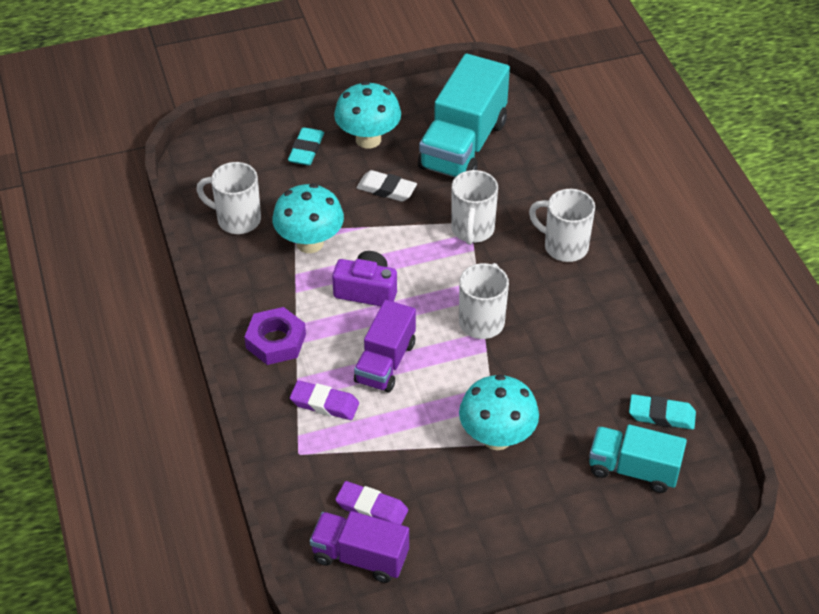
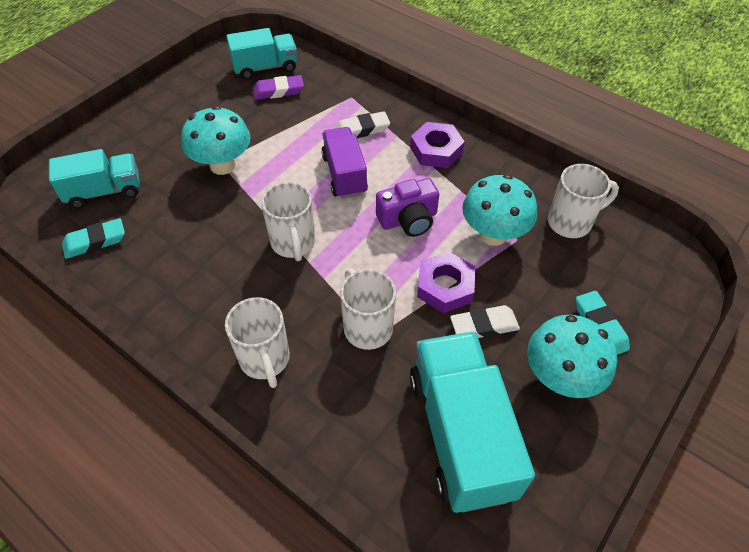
camera: 145 degrees right, 5 degrees up
purple eraser [290,380,359,420] -> white eraser [335,111,390,138]
purple truck [310,511,409,583] -> turquoise truck [226,28,297,79]
white mug [529,189,595,262] -> white mug turned 75 degrees clockwise [225,297,290,388]
none -> purple nut [417,251,475,313]

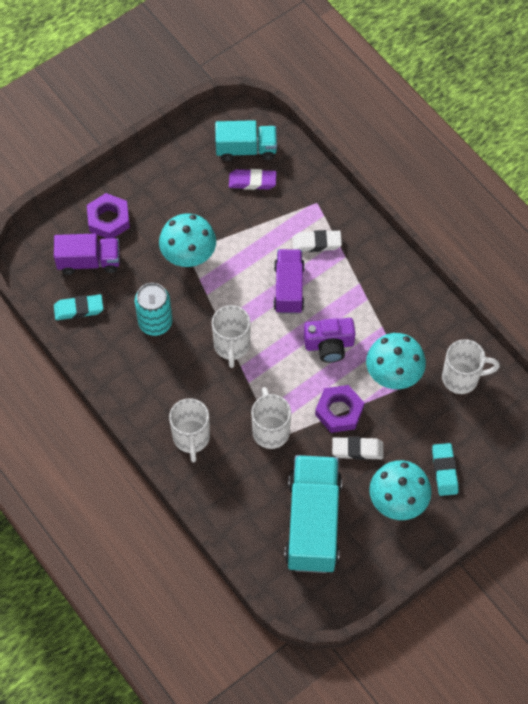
camera: 15 degrees right, 10 degrees up
turquoise truck [49,149,140,209] -> purple truck [54,234,119,275]
purple nut [410,122,465,168] -> purple nut moved to [87,193,130,239]
none -> turquoise can [135,283,172,336]

